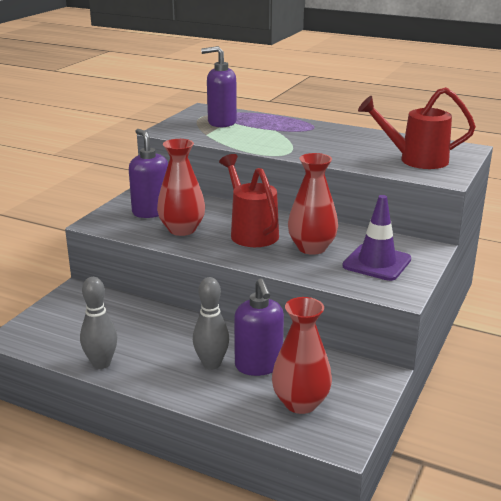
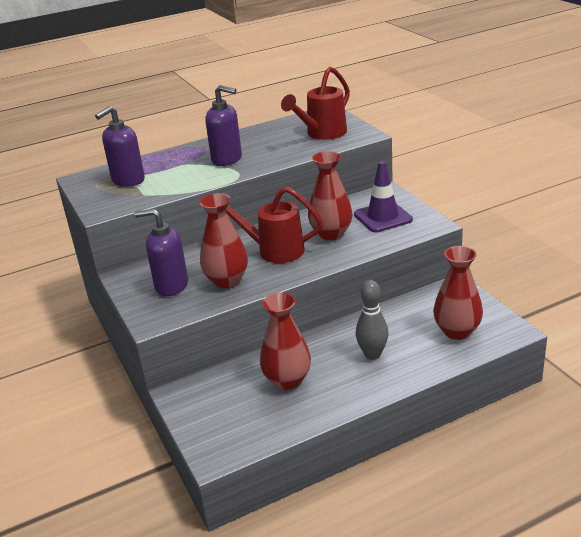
camera: 50 degrees left, 5 degrees up
grey bowling pin [80,277,117,369] -> none
purple soap dispenser [234,278,284,376] -> purple soap dispenser moved to [205,85,242,166]
none -> red vase [260,292,311,390]

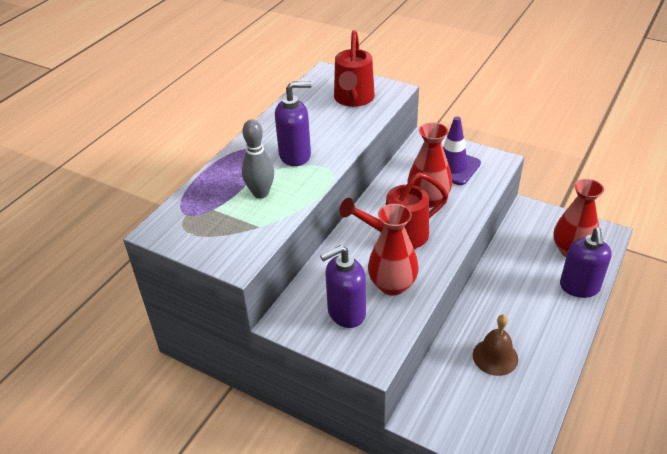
camera: 35 degrees left, 10 degrees up
purple soap dispenser [95,106,145,187] -> purple soap dispenser moved to [560,228,612,298]
red vase [260,292,311,390] -> brown bell [473,315,518,376]
grey bowling pin [356,280,389,360] -> grey bowling pin moved to [242,119,274,199]

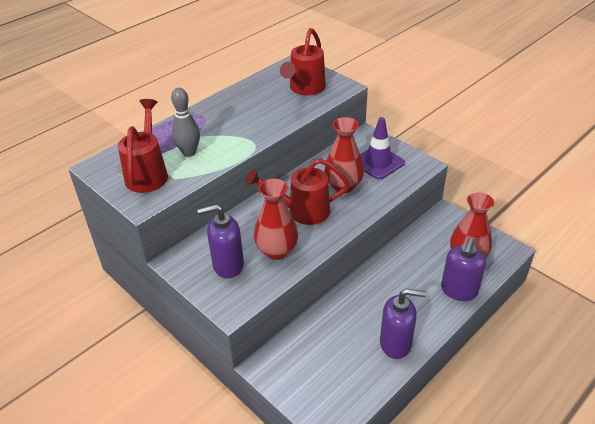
camera: 15 degrees right, 0 degrees up
purple soap dispenser [275,81,312,166] -> purple soap dispenser moved to [380,289,426,359]
brown bell [473,315,518,376] -> none
none -> red watering can [118,99,168,193]

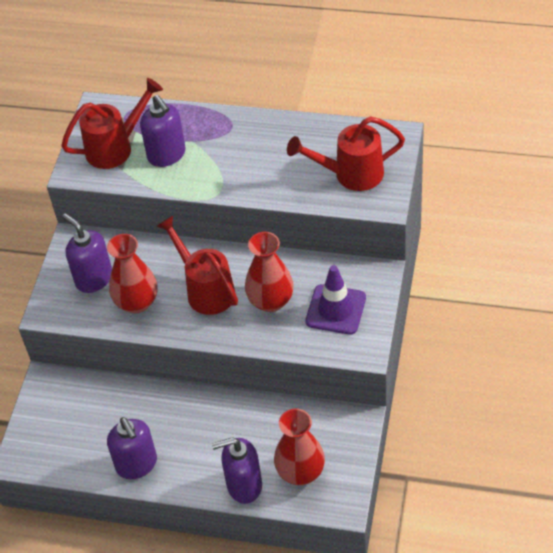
camera: 60 degrees right, 10 degrees up
grey bowling pin [171,88,200,157] -> purple soap dispenser [140,95,186,167]

